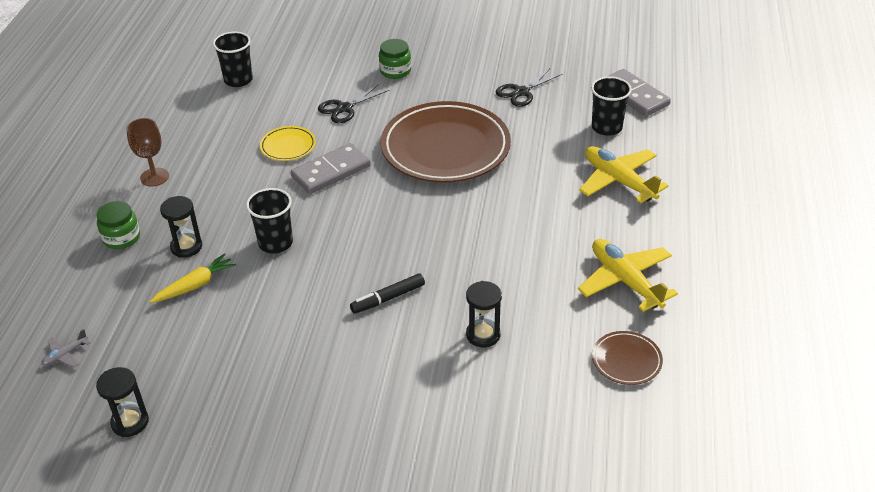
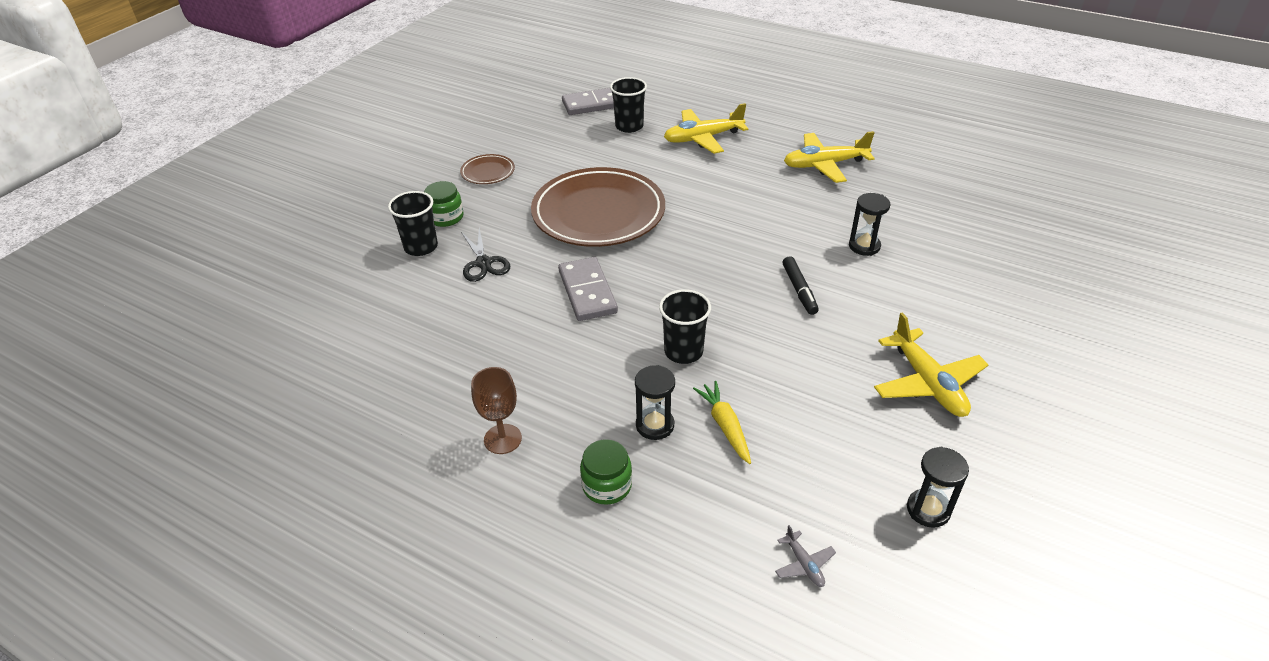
camera: 70 degrees left, 0 degrees up
black cup [213,31,253,87] -> black cup moved to [388,191,438,256]
yellow plate [260,126,316,161] -> none
black scissors [495,68,562,107] -> none
brown plate [592,331,663,385] -> brown plate moved to [460,154,515,184]
none -> yellow plane [874,312,988,417]

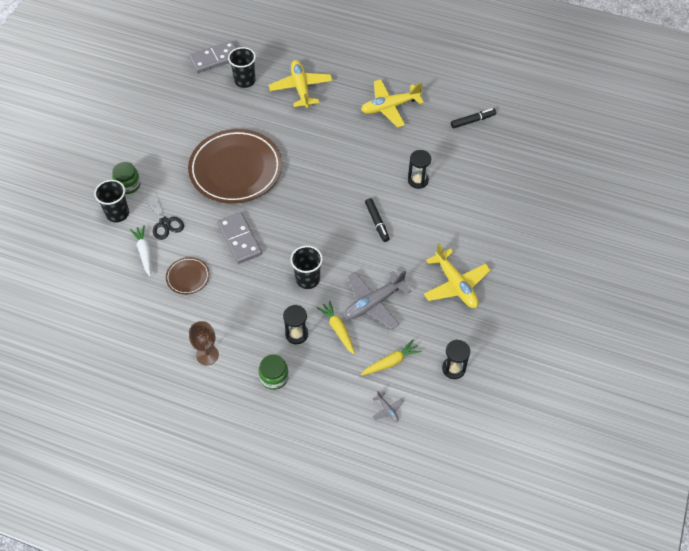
camera: 10 degrees left, 15 degrees up
brown plate [460,154,515,184] -> brown plate moved to [166,257,210,295]
yellow plane [664,103,748,154] -> yellow plane turned 105 degrees clockwise [269,60,332,108]
none -> white carrot [130,225,151,276]
none -> grey plane [344,270,411,329]
none -> yellow carrot [360,339,422,375]
none -> black marker [451,108,496,128]

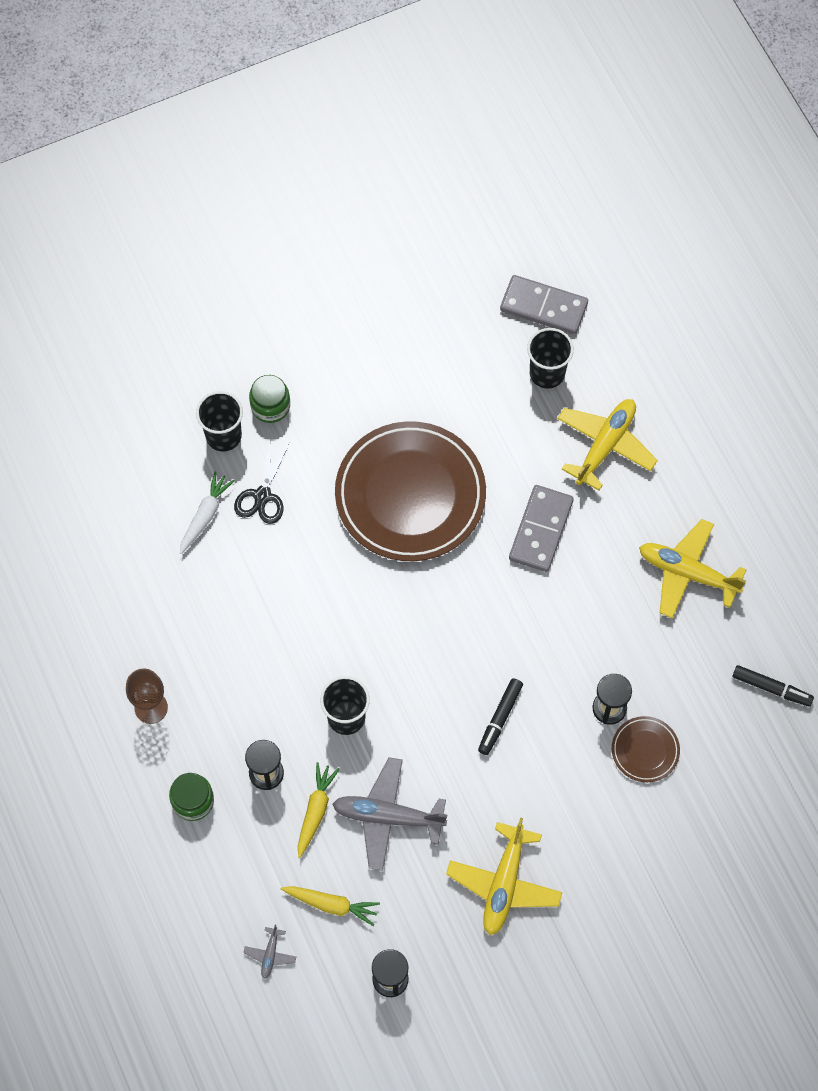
camera: 45 degrees right, 10 degrees up
brown plate [166,257,210,295] -> brown plate moved to [612,716,680,782]
grey domino [217,212,262,264] -> grey domino moved to [509,485,574,572]

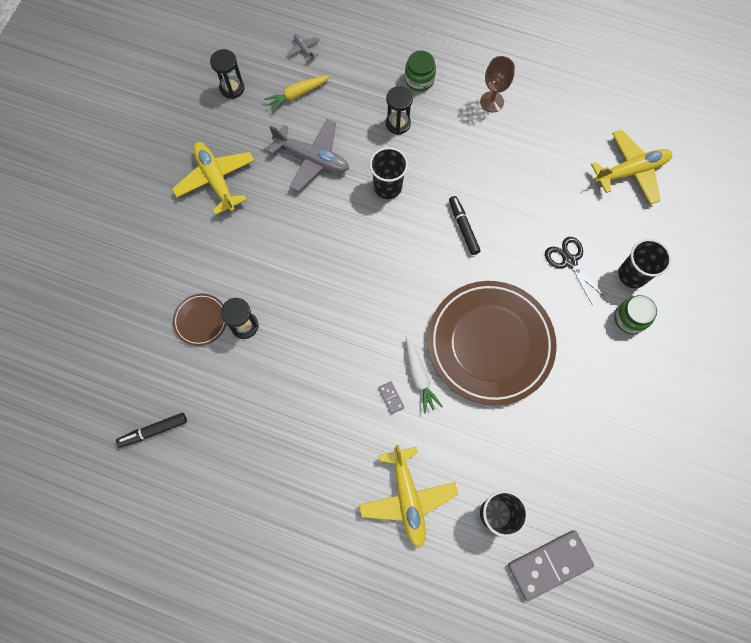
camera: 135 degrees right, 5 degrees up
white carrot [180,471,235,554] -> white carrot moved to [406,336,443,413]
yellow carrot [298,762,340,858] -> none
grey plane [332,757,447,871] -> grey plane turned 60 degrees clockwise [268,119,349,191]
black marker [478,678,523,755] -> black marker moved to [449,196,481,255]
grey domino [509,485,574,572] -> grey domino [378,381,404,414], size x0.42
yellow plane [639,519,747,618] -> yellow plane moved to [591,130,672,205]

